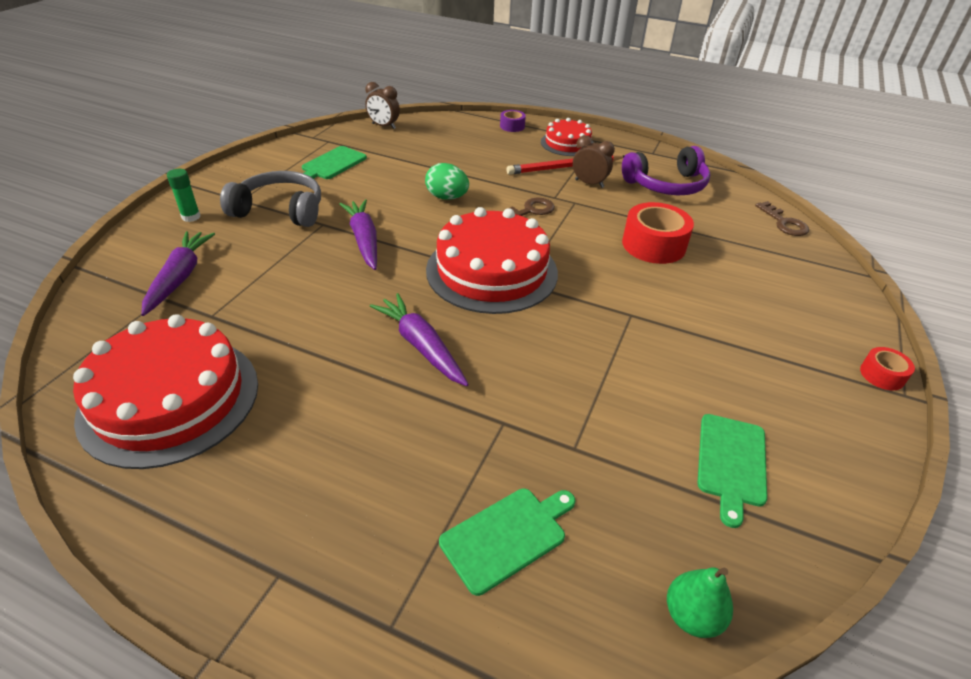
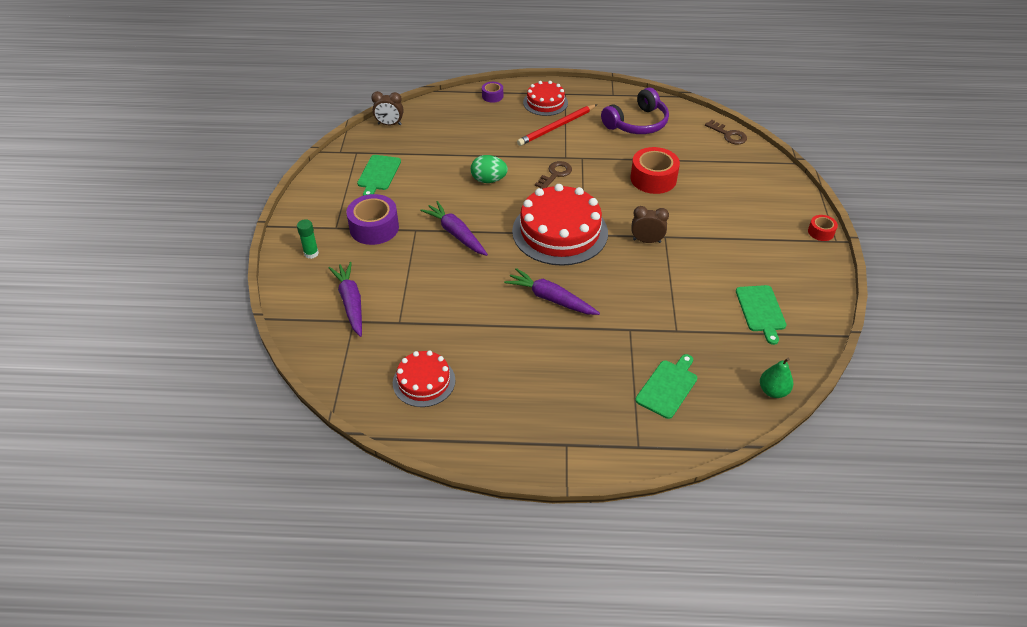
camera: 20 degrees left, 5 degrees up
red cake [73,314,258,469] -> red cake [393,350,455,407], size x0.55
grey headphones [220,171,321,227] -> purple tape [346,194,399,245]
brown clock [573,135,615,188] -> brown clock moved to [631,206,669,243]

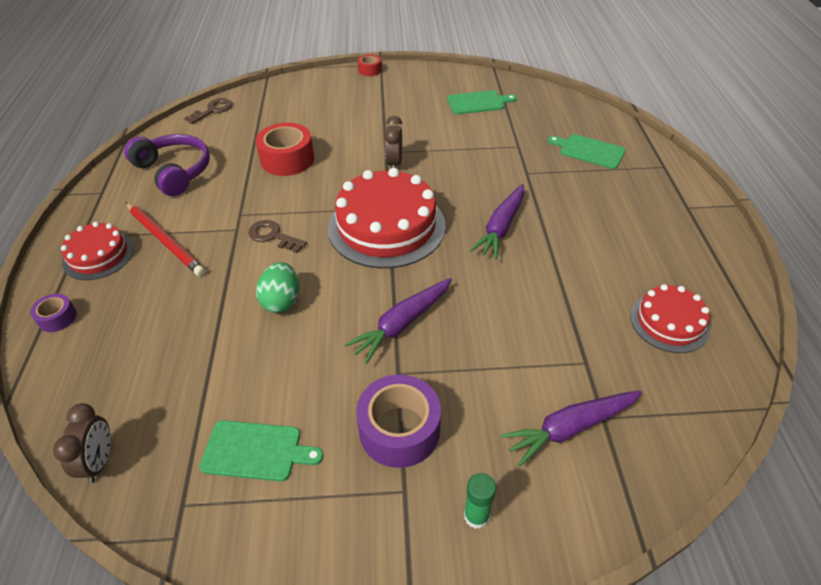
camera: 95 degrees left, 0 degrees up
green pear [760,358,793,398] -> none

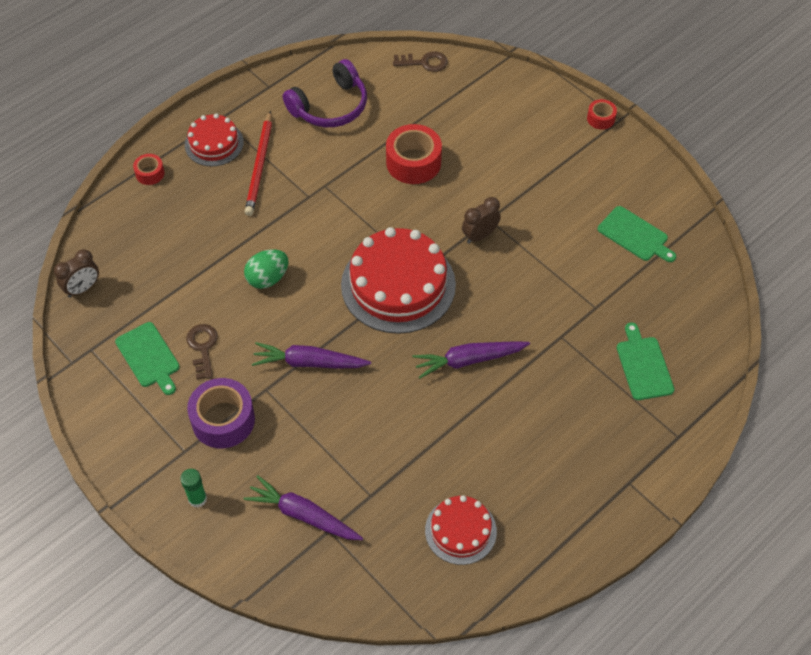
camera: 50 degrees right, 10 degrees up
purple tape [30,294,77,332] -> red tape [133,154,165,185]
purple headphones [124,134,210,196] -> purple headphones turned 45 degrees clockwise [283,59,367,127]
brown key [248,220,307,253] -> brown key moved to [186,324,218,380]

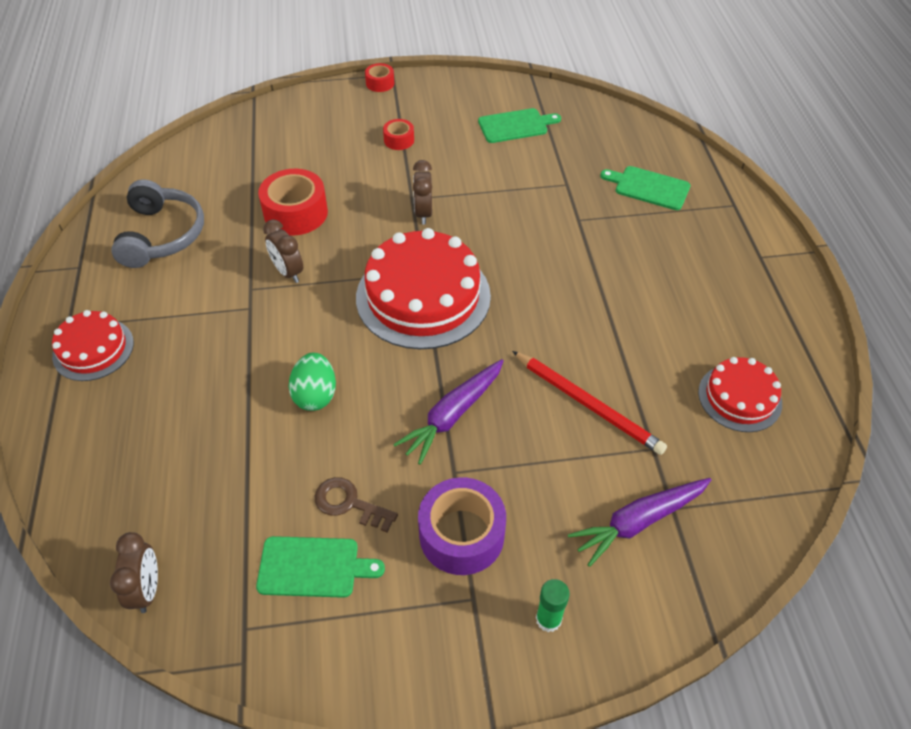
camera: 55 degrees left, 5 degrees down
red tape [133,154,165,185] -> red tape moved to [383,119,414,150]
red pencil [245,111,272,216] -> red pencil moved to [512,351,667,455]
purple headphones [283,59,367,127] -> grey headphones [111,179,204,268]
brown key [393,51,448,72] -> none
purple carrot [412,341,530,379] -> none
none -> brown clock [263,219,303,283]

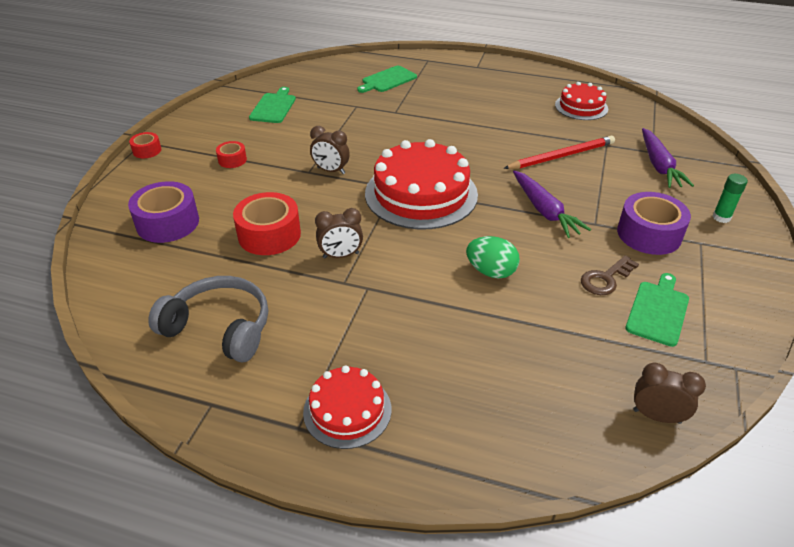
camera: 65 degrees left, 10 degrees down
none -> purple tape [128,181,199,243]

